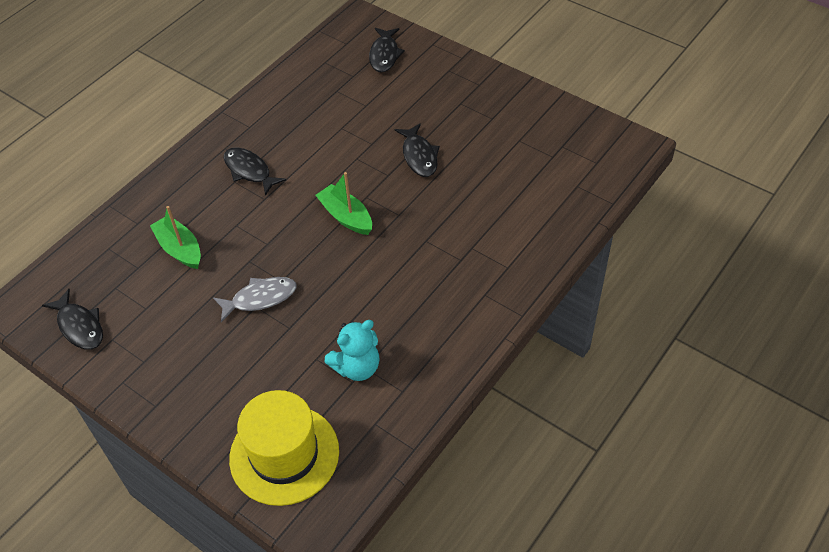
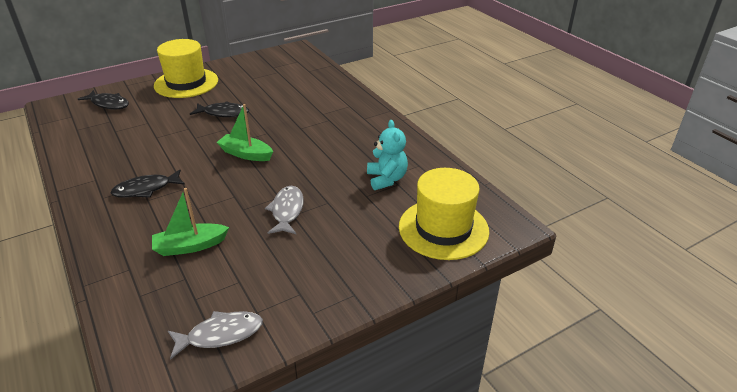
camera: 70 degrees left, 15 degrees down
black fish [42,289,103,350] -> grey fish [168,311,263,360]
green boat [315,172,372,235] -> green boat turned 45 degrees clockwise [216,104,273,161]
none -> yellow hat [154,39,218,98]

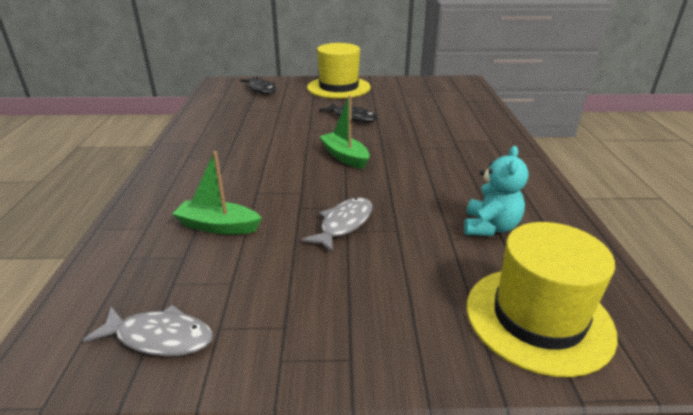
camera: 30 degrees right, 5 degrees down
black fish [110,170,185,198] -> none

